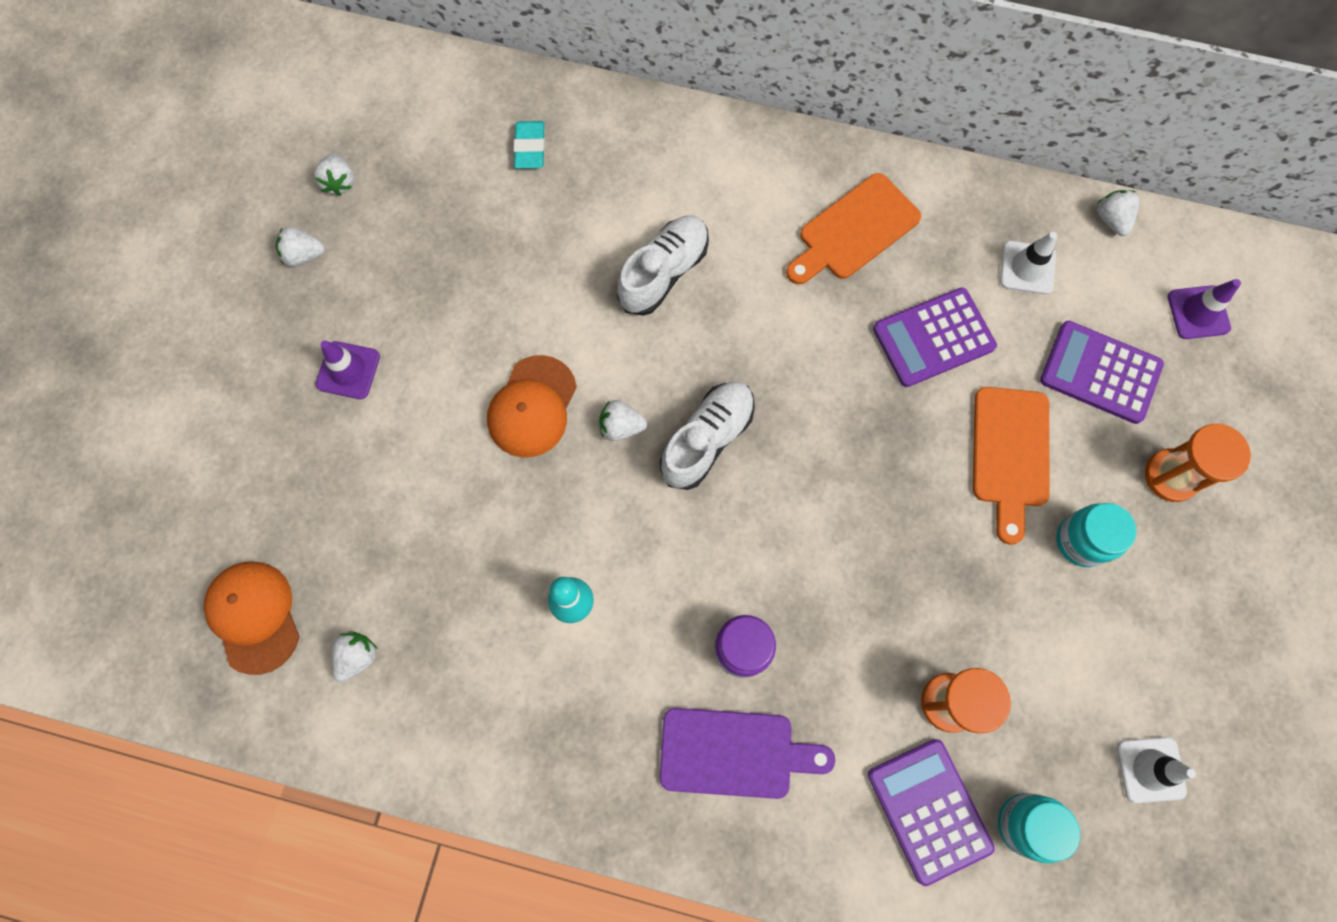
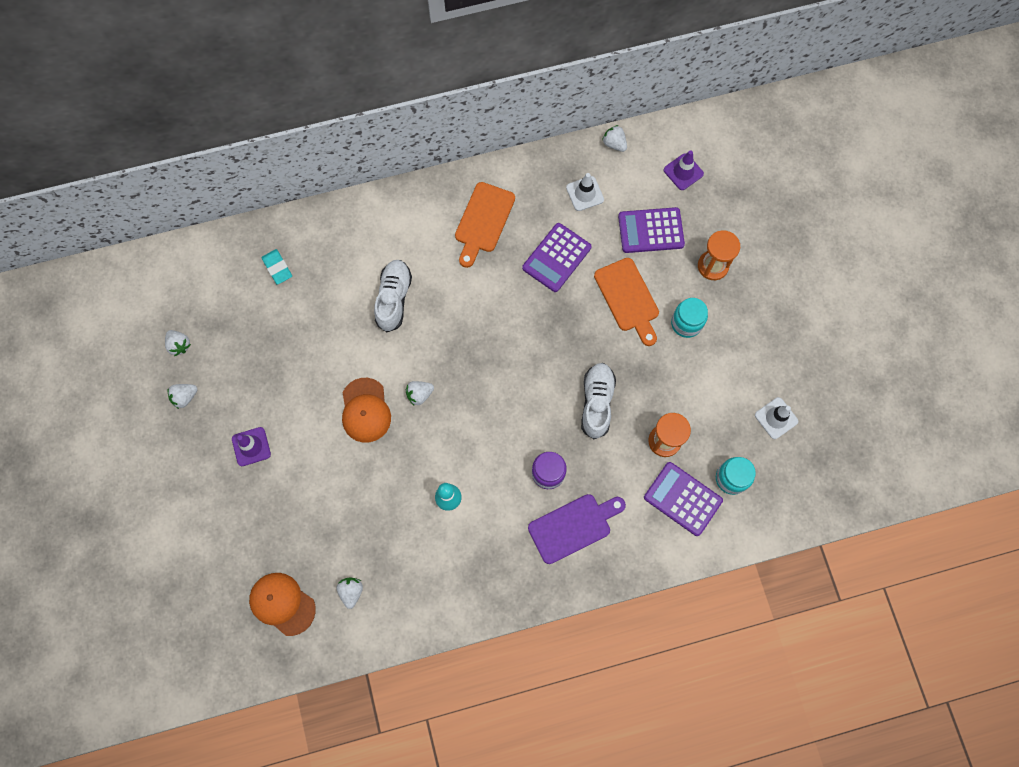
camera: 30 degrees left, 0 degrees up
white shoe [660,382,755,490] -> white shoe moved to [581,363,616,439]

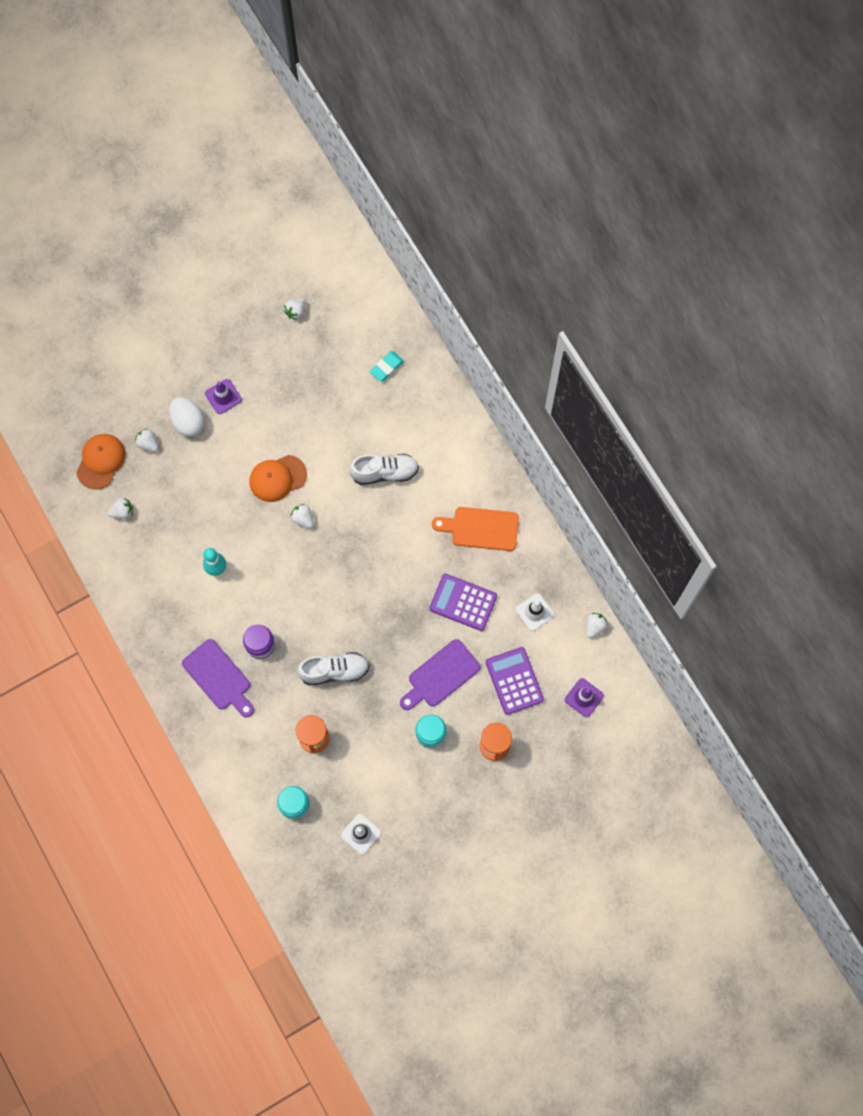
camera: 75 degrees right, 0 degrees up
white strawberry [168,384,198,409] -> white strawberry moved to [135,428,159,452]
orange cutting board [594,258,659,346] -> purple cutting board [400,639,480,710]
purple calculator [644,462,723,536] -> none
none -> white egg [169,397,205,437]

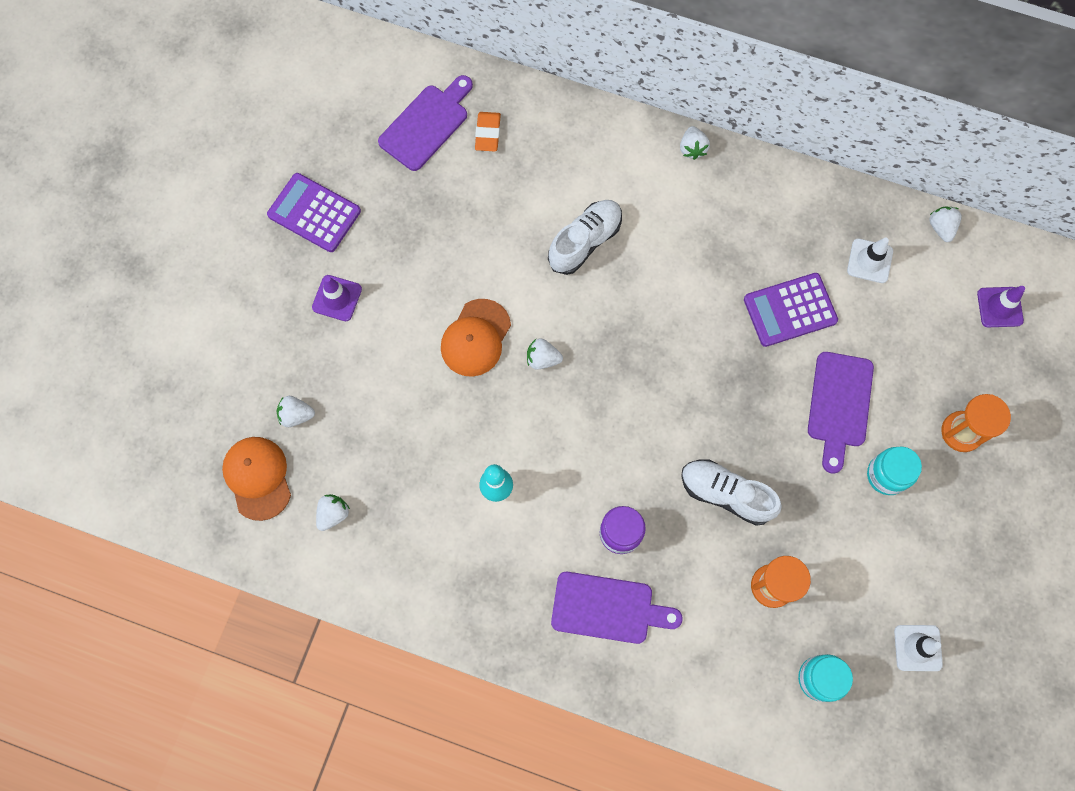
camera: 40 degrees left, 0 degrees up
white egg [169,397,205,437] -> none
white strawberry [284,298,306,320] -> white strawberry moved to [680,126,710,160]
white shoe [297,652,370,686] -> white shoe turned 105 degrees counterclockwise [681,459,782,526]
turquoise eraser [370,351,404,382] -> orange eraser [475,112,501,151]
orange cutting board [432,507,519,551] -> none
purple calculator [486,647,544,715] -> purple calculator moved to [267,173,361,252]
none -> purple cutting board [378,75,473,171]

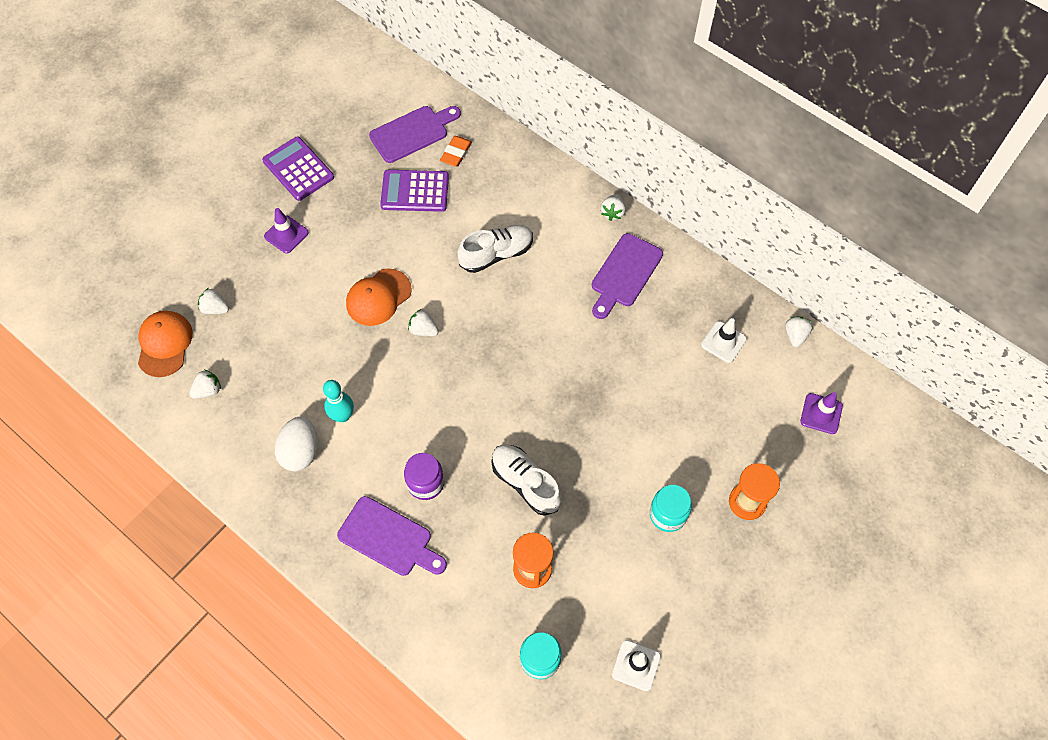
camera: 20 degrees right, 10 degrees down
purple calculator [744,273,838,347] -> purple calculator moved to [380,170,449,212]
purple cutting board [808,352,874,473] -> purple cutting board moved to [592,233,663,319]
none -> white egg [275,416,318,471]

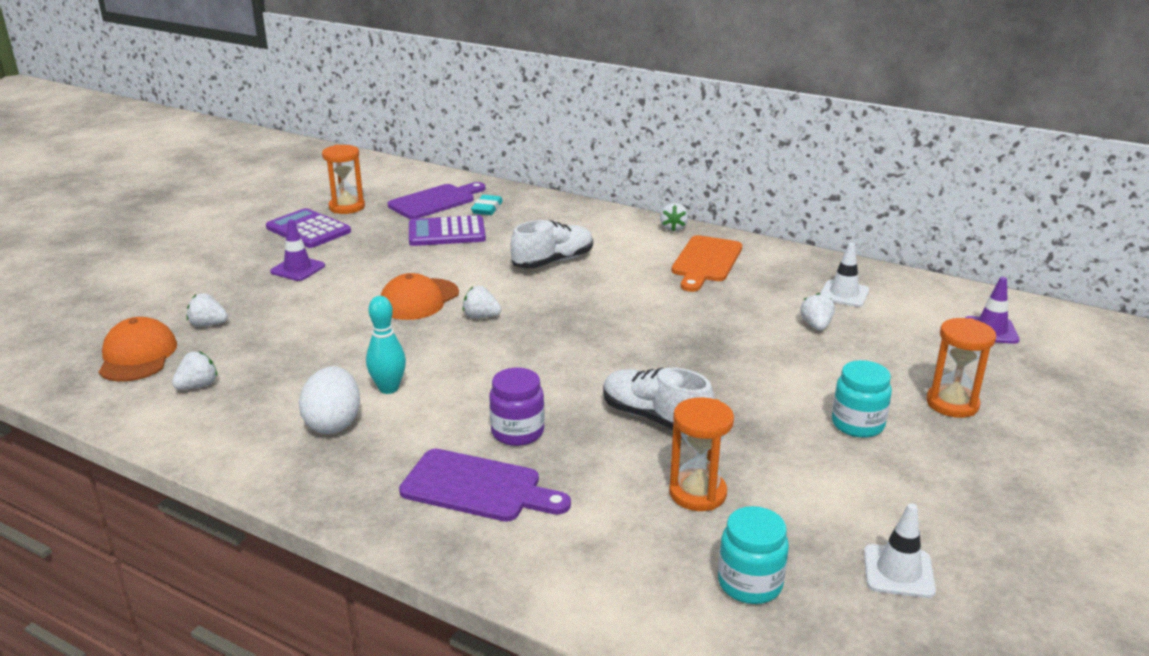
camera: 10 degrees left, 35 degrees down
orange eraser [440,136,472,167] -> turquoise eraser [471,195,503,215]
purple cutting board [592,233,663,319] -> orange cutting board [672,235,742,292]
white strawberry [785,317,813,348] -> white strawberry moved to [800,293,835,330]
none -> orange hourglass [322,145,365,214]

